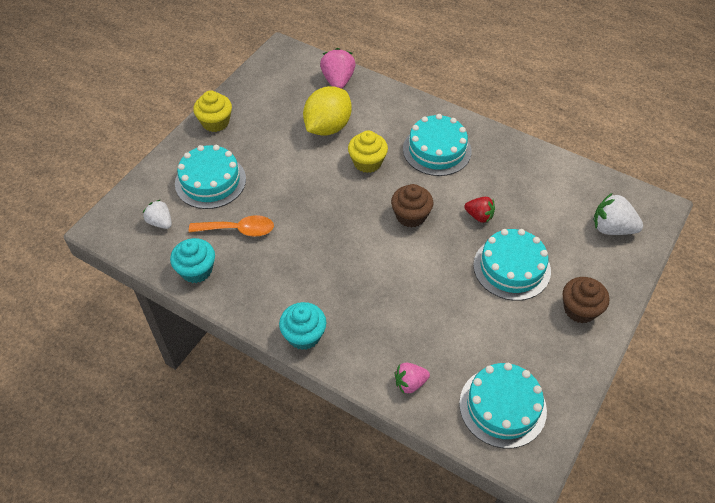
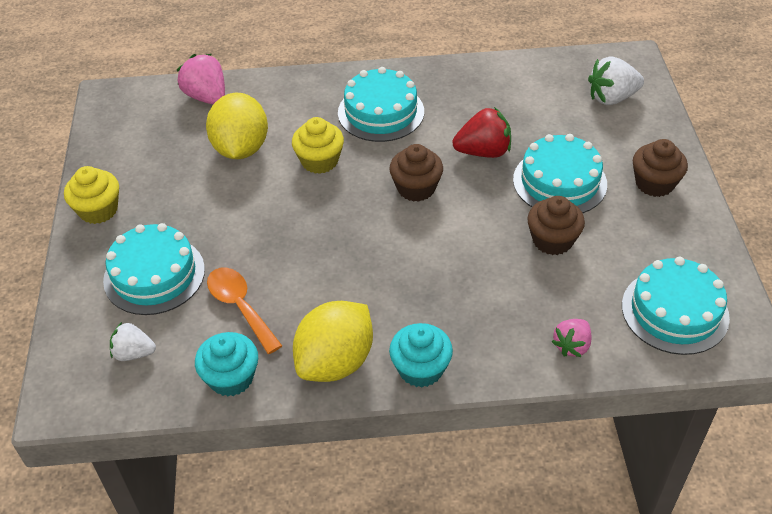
camera: 35 degrees left, 5 degrees down
orange spoon [189,215,274,237] -> orange spoon turned 90 degrees counterclockwise [207,268,282,354]
red strawberry [464,197,495,223] -> red strawberry [452,107,511,158], size x1.54
none -> yellow lemon [293,301,373,382]
none -> brown cupcake [527,196,585,255]

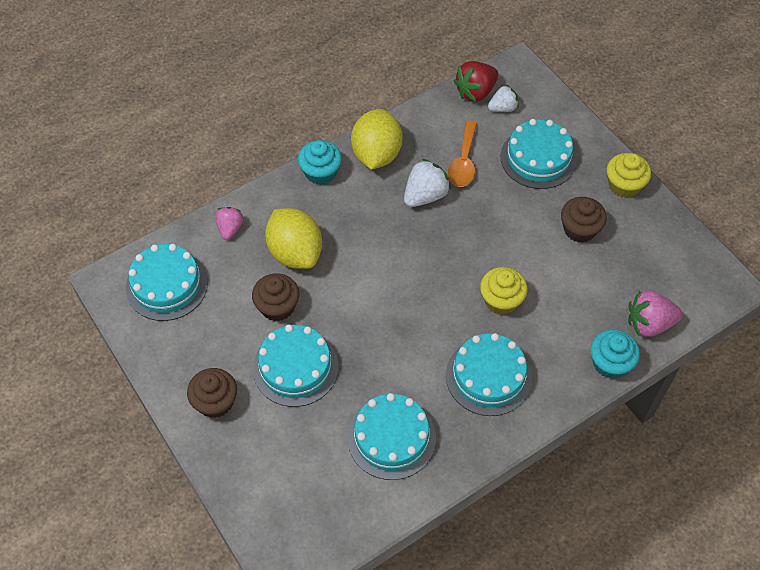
camera: 150 degrees right, 10 degrees up
pink strawberry [177,54,225,104] -> pink strawberry turned 150 degrees clockwise [628,290,683,337]
turquoise cupcake [195,332,258,396] -> turquoise cupcake moved to [590,329,640,378]
yellow lemon [206,93,268,159] -> yellow lemon moved to [265,208,322,269]
orange spoon [207,268,282,354] -> orange spoon turned 75 degrees clockwise [448,120,477,187]
brown cupcake [389,144,443,202] -> brown cupcake moved to [561,197,607,243]
red strawberry [452,107,511,158] -> red strawberry moved to [454,61,498,102]
white strawberry [588,56,644,105] -> white strawberry moved to [404,159,451,207]
none -> turquoise cake [347,393,436,480]

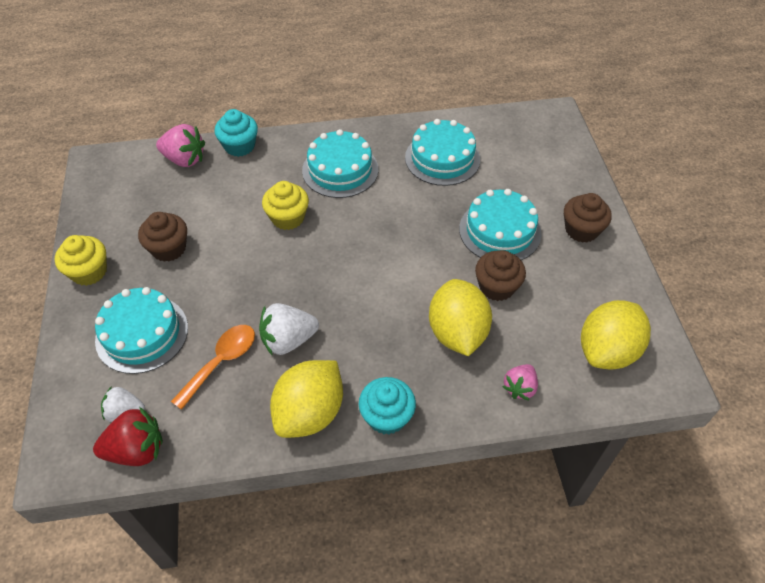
camera: 155 degrees left, 5 degrees down
turquoise cake [126,244,208,321] -> yellow lemon [581,300,651,370]

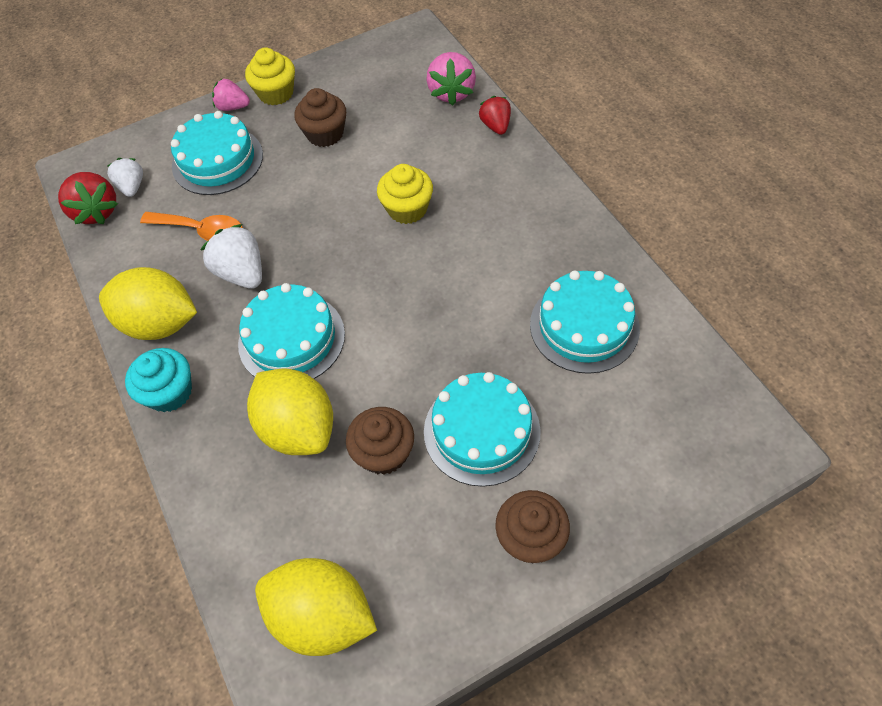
camera: 75 degrees right, 5 degrees up
turquoise cupcake [214,109,258,157] -> red strawberry [479,96,511,135]
turquoise cake [302,129,378,198] -> turquoise cake moved to [238,283,345,379]
yellow lemon [429,279,492,356] -> yellow lemon turned 75 degrees clockwise [247,368,333,455]
pink strawberry [502,364,538,400] -> pink strawberry moved to [212,79,250,111]

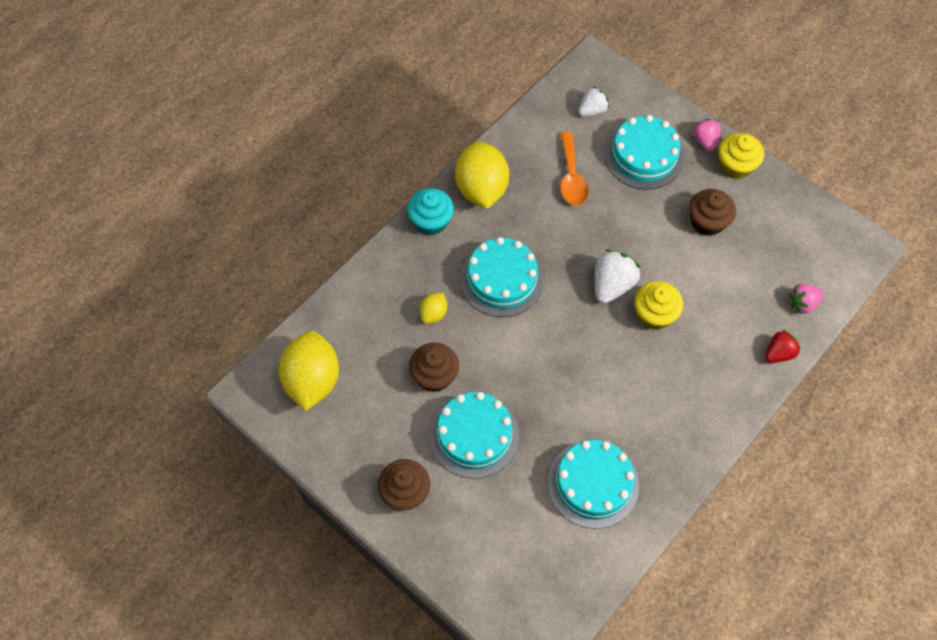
camera: 65 degrees right, 5 degrees up
red strawberry [58,172,118,224] -> none
white strawberry [201,224,262,289] -> white strawberry moved to [595,249,641,303]
yellow lemon [247,368,333,455] -> yellow lemon [419,293,447,324], size x0.47
pink strawberry [427,52,476,106] -> pink strawberry [789,284,824,315], size x0.65

